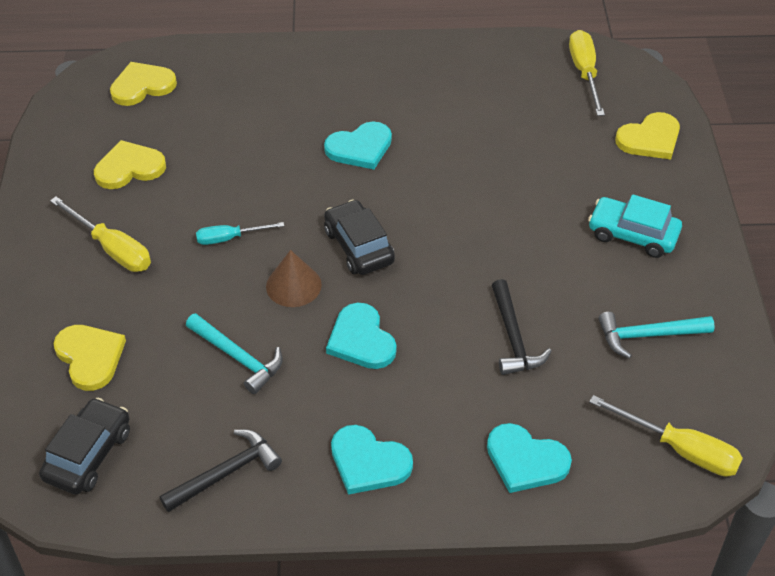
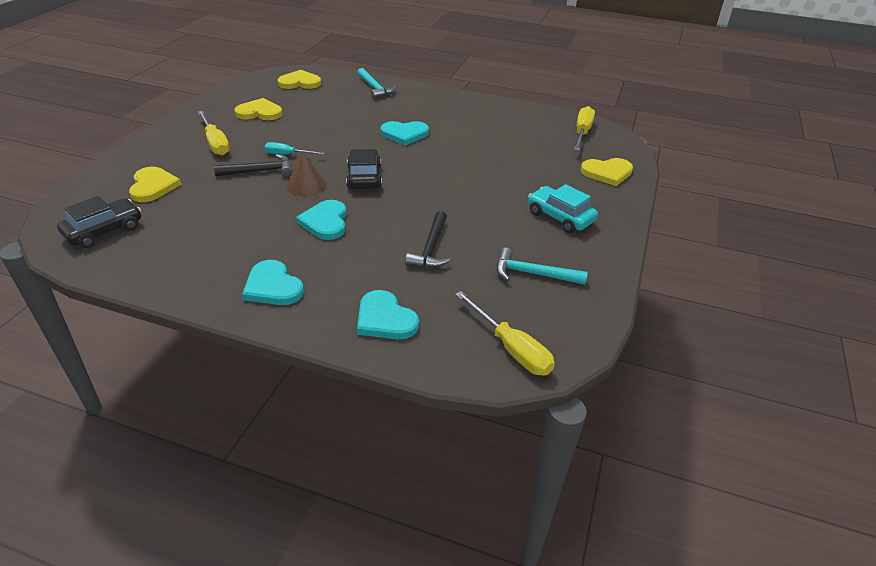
camera: 20 degrees right, 10 degrees down
black hammer [160,430,282,512] -> black hammer moved to [214,154,293,177]
turquoise hammer [186,313,283,394] -> turquoise hammer moved to [357,68,397,99]

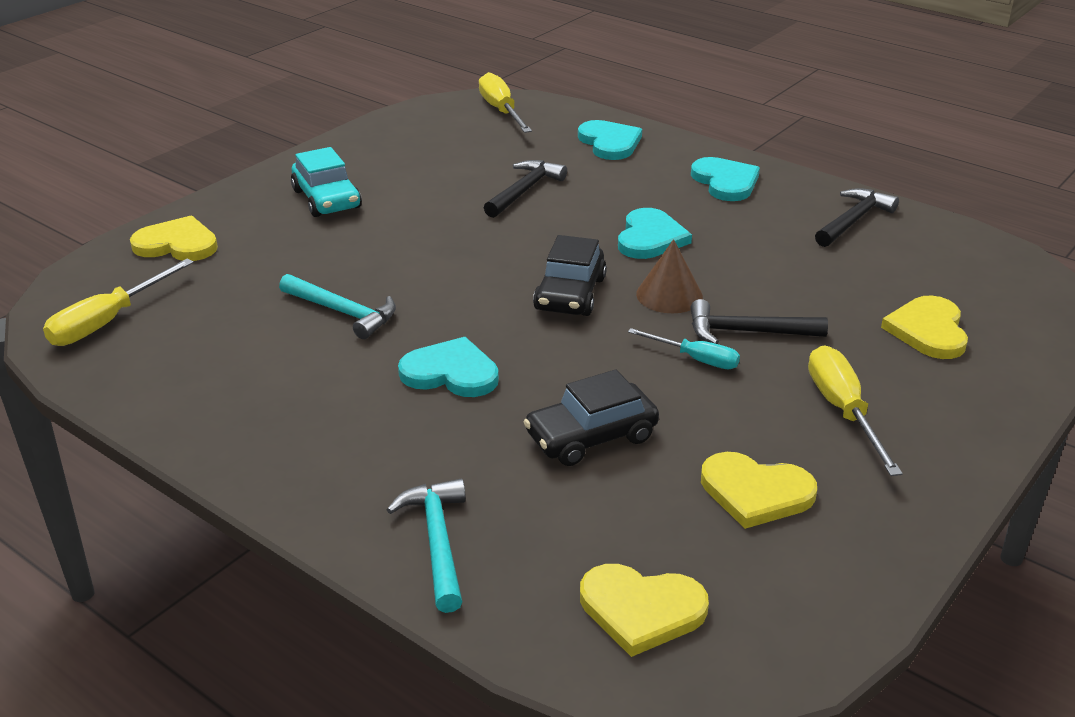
camera: 160 degrees left, 5 degrees down
black car [57,196,141,248] -> black car moved to [524,369,659,466]
turquoise hammer [497,247,588,285] -> turquoise hammer moved to [279,274,396,339]
none -> black hammer [815,188,899,247]

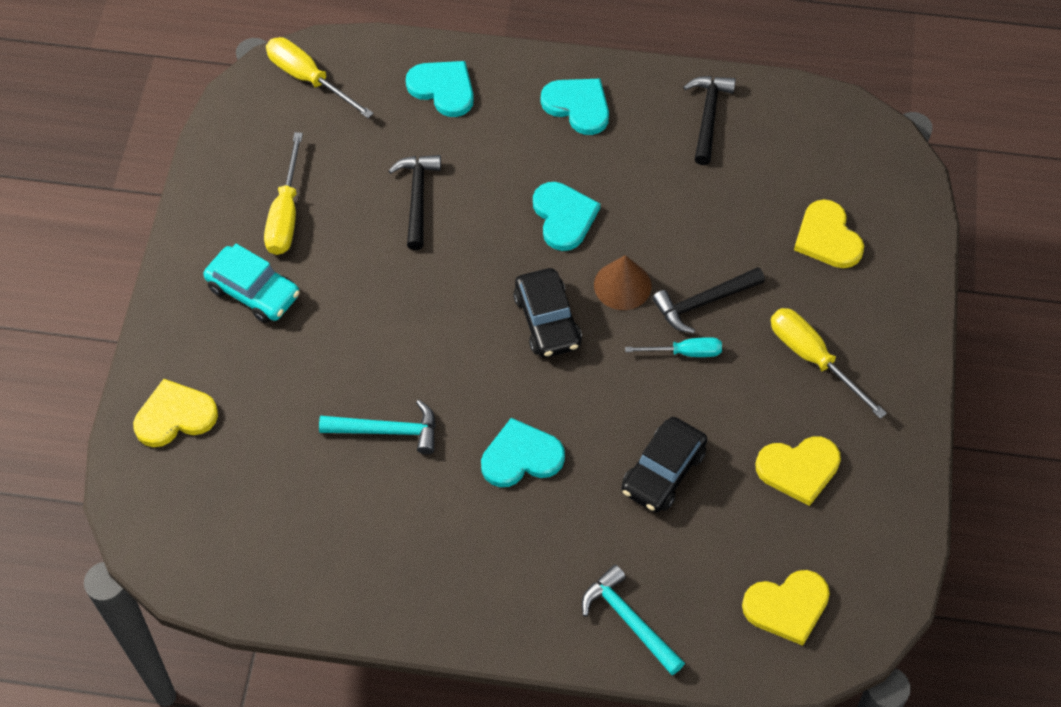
camera: 30 degrees left, 25 degrees up
yellow screwdriver [43,259,194,346] -> yellow screwdriver moved to [264,132,303,255]

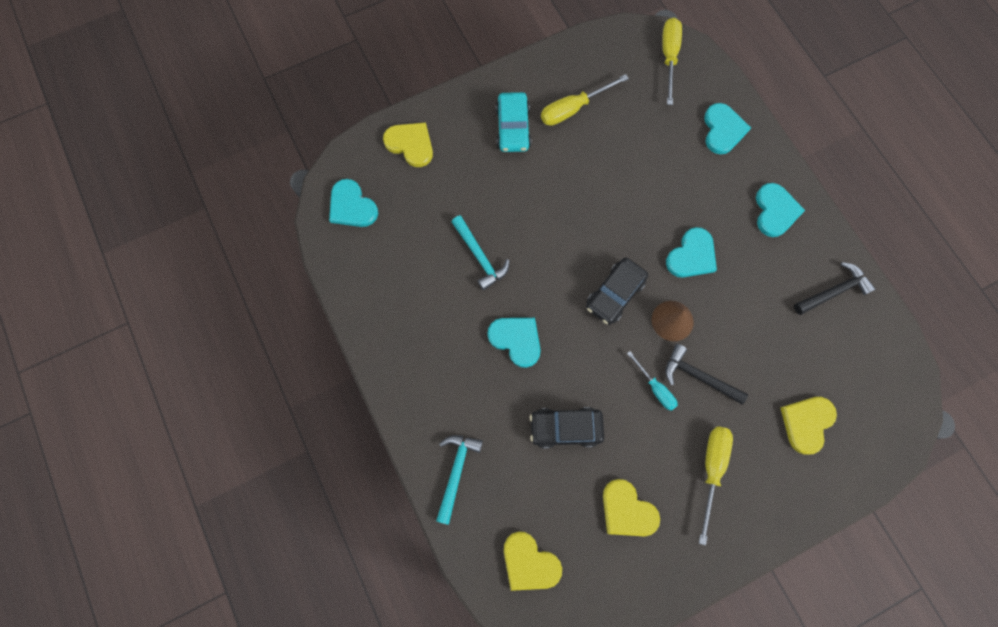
camera: 55 degrees right, 15 degrees up
black hammer [388,155,441,250] -> none
none -> turquoise heart [329,179,378,227]

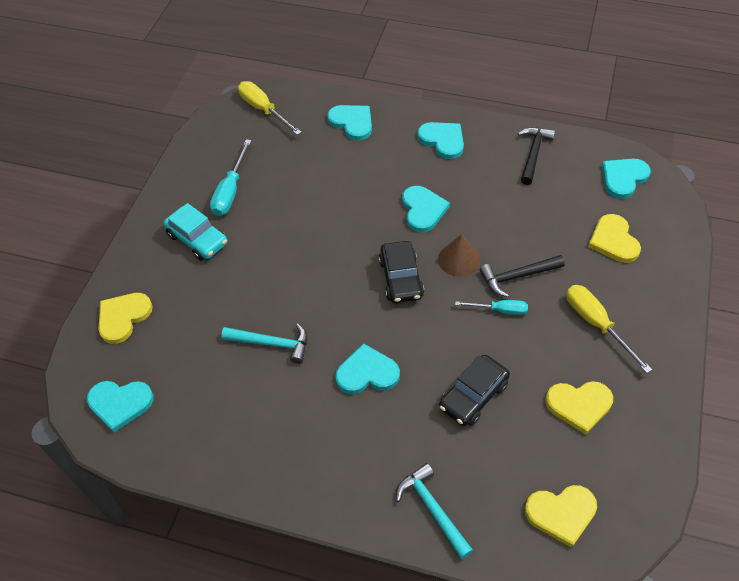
camera: 45 degrees left, 20 degrees down
yellow heart [383,122,433,167] -> yellow heart turned 45 degrees counterclockwise [98,293,153,344]
yellow screwdriver [541,74,629,126] -> turquoise screwdriver [210,139,251,216]
none -> turquoise heart [602,159,651,199]

